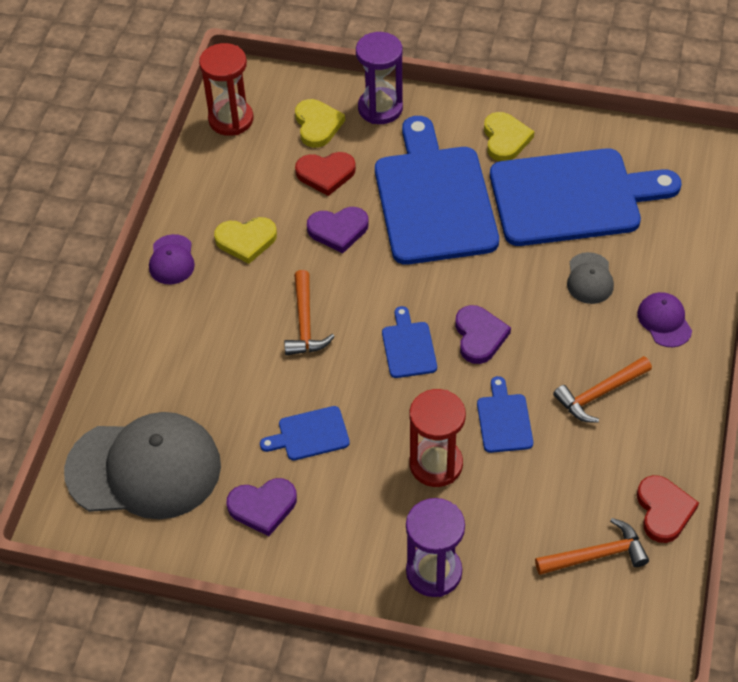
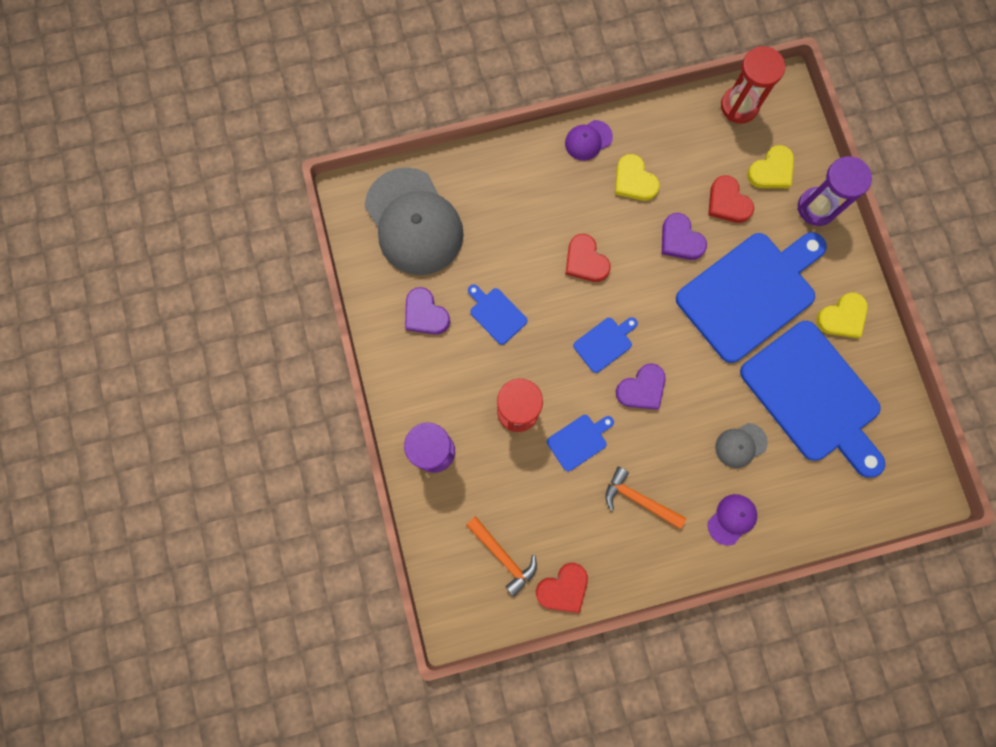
camera: 60 degrees right, 25 degrees up
orange hammer [284,270,335,355] -> red heart [565,234,611,282]

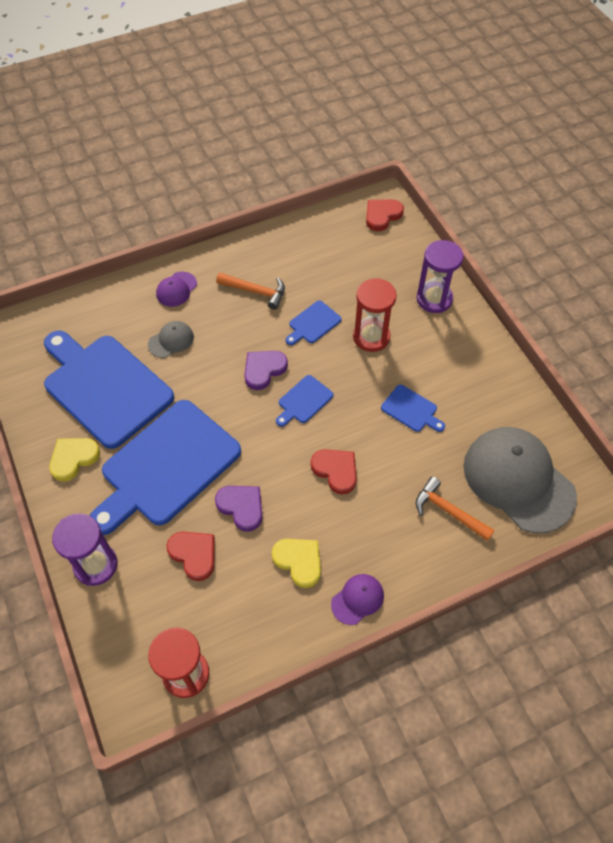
camera: 170 degrees right, 20 degrees down
purple heart [405,287,450,334] -> none
orange hammer [466,516,537,596] -> orange hammer moved to [416,476,495,541]
red heart [536,563,588,613] -> red heart moved to [366,199,404,231]
yellow heart [747,145,794,188] -> none

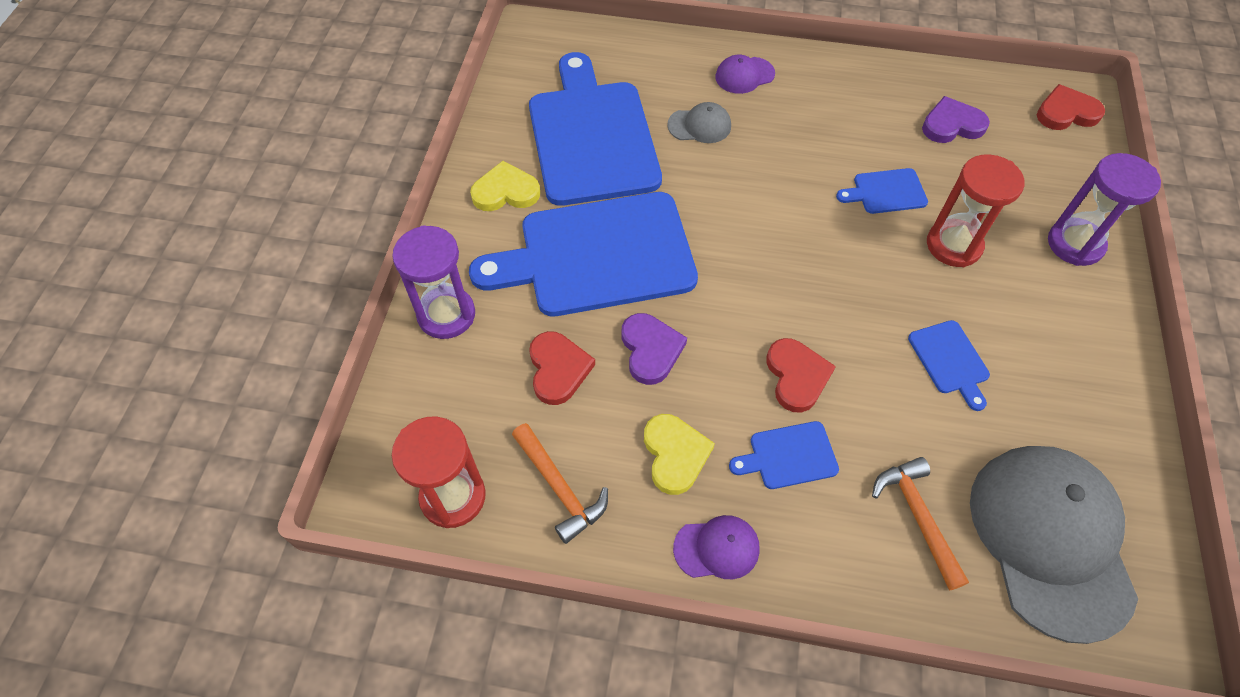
camera: 35 degrees right, 0 degrees up
orange hammer [216,273,285,310] -> orange hammer moved to [512,423,608,544]
purple heart [244,351,288,390] -> purple heart moved to [922,96,990,143]
blue cutting board [276,375,333,427] -> blue cutting board moved to [729,421,839,489]

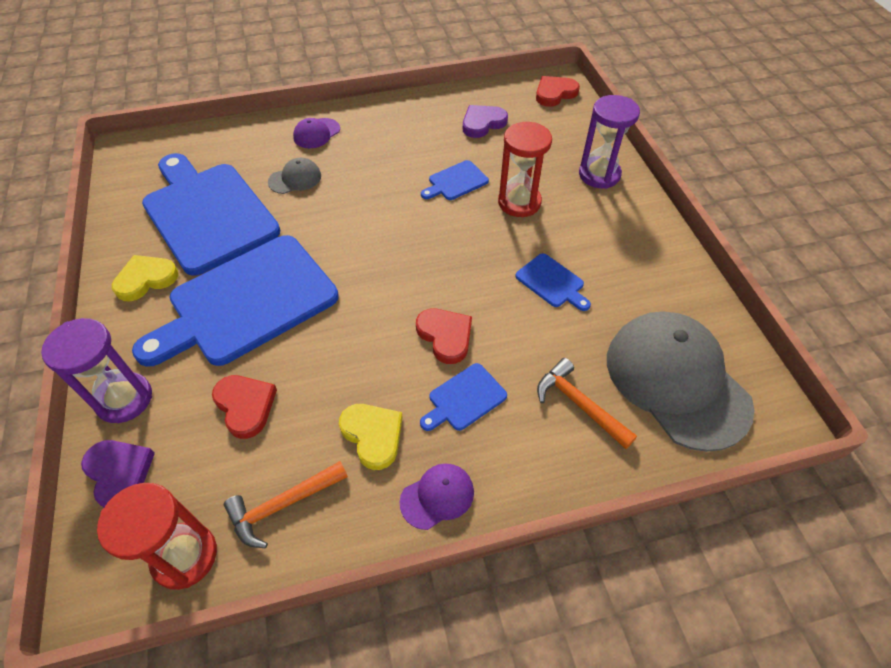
camera: 25 degrees left, 5 degrees down
orange hammer [512,423,608,544] -> orange hammer turned 120 degrees clockwise [224,461,348,548]
purple heart [622,313,687,385] -> purple heart moved to [81,440,155,507]

